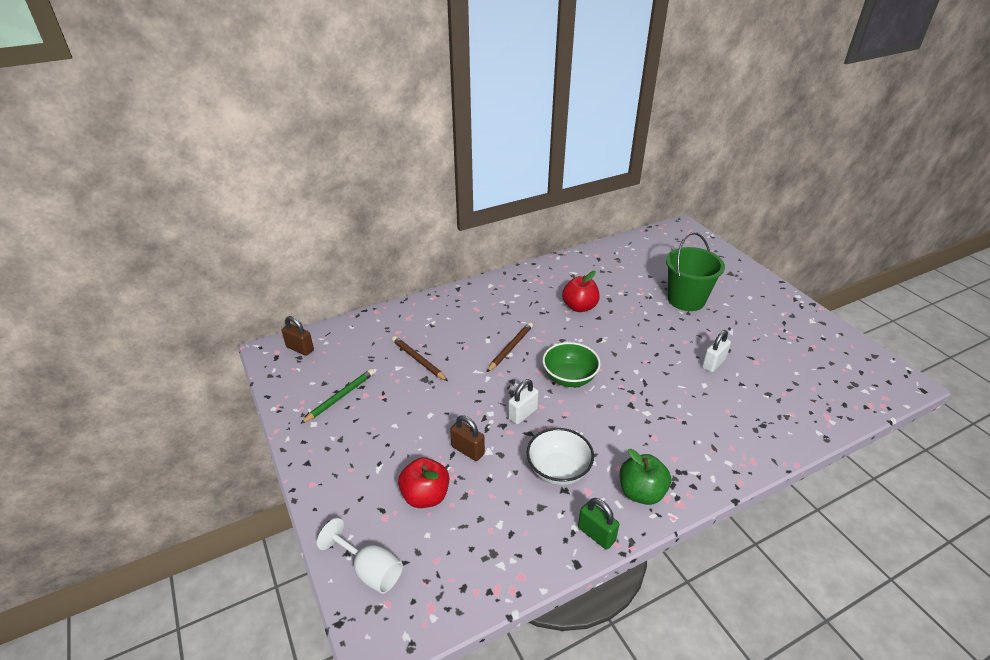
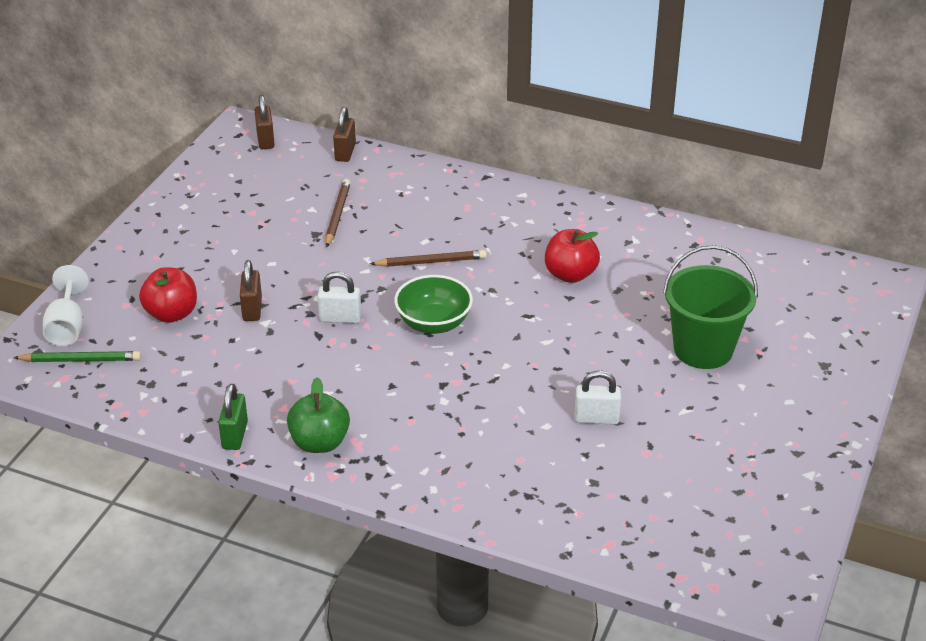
camera: 50 degrees right, 0 degrees up
green pencil [300,369,374,424] -> green pencil moved to [14,351,141,362]
white bowl [527,428,594,485] -> none
none -> brown padlock [333,107,356,162]

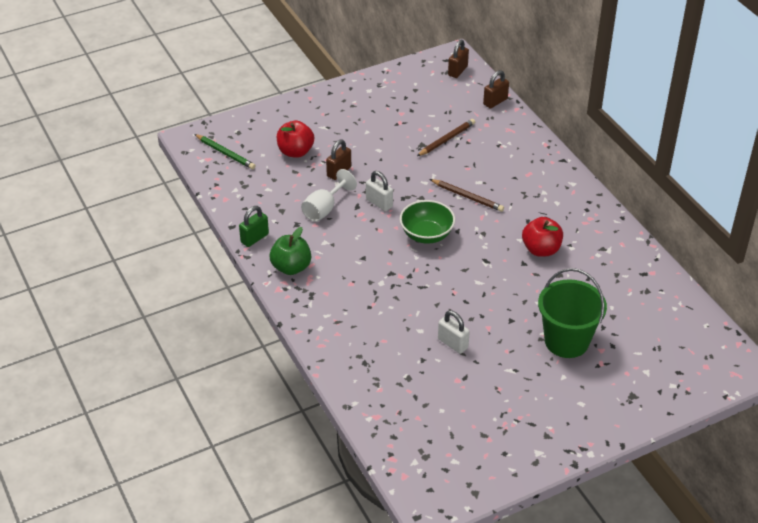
camera: 40 degrees right, 5 degrees up
white goblet [43,265,89,346] -> white goblet moved to [301,169,357,222]

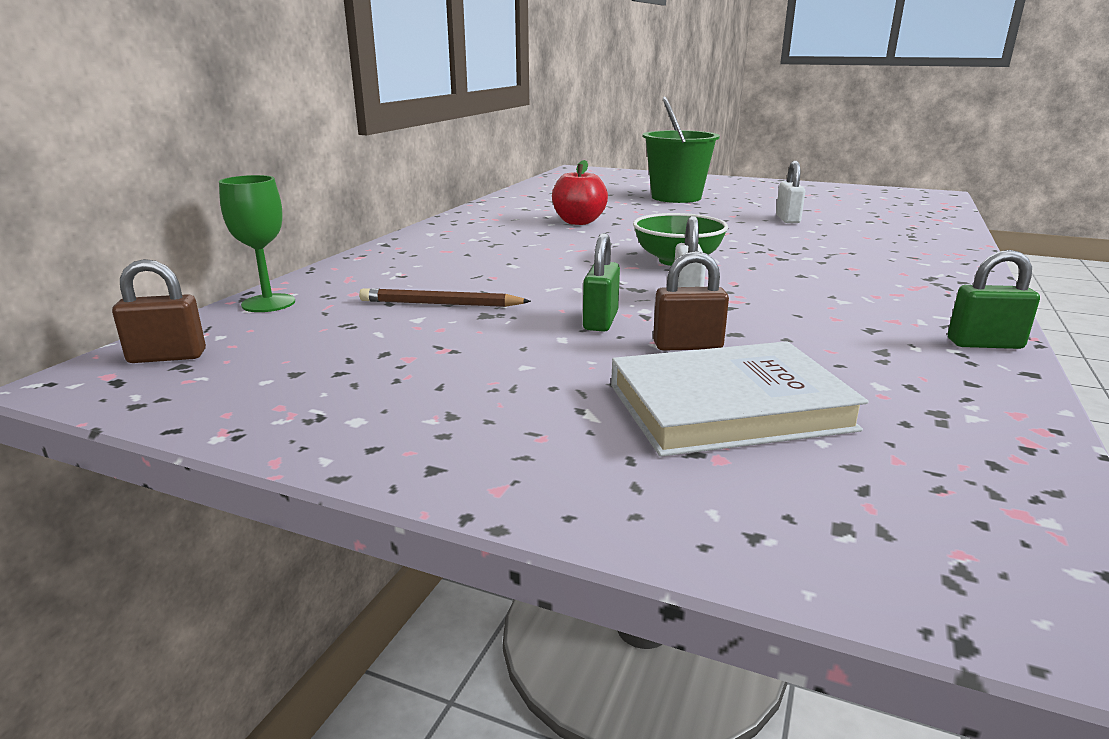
camera: 130 degrees left, 20 degrees down
green pencil [194,134,256,169] -> none
green apple [270,227,311,275] -> none
red apple [277,120,314,158] -> white book [611,341,868,457]
white goblet [301,169,357,222] -> none
brown pencil [430,179,504,212] -> none
brown padlock [483,70,509,109] -> green goblet [219,175,295,312]
none -> green padlock [583,233,620,332]

